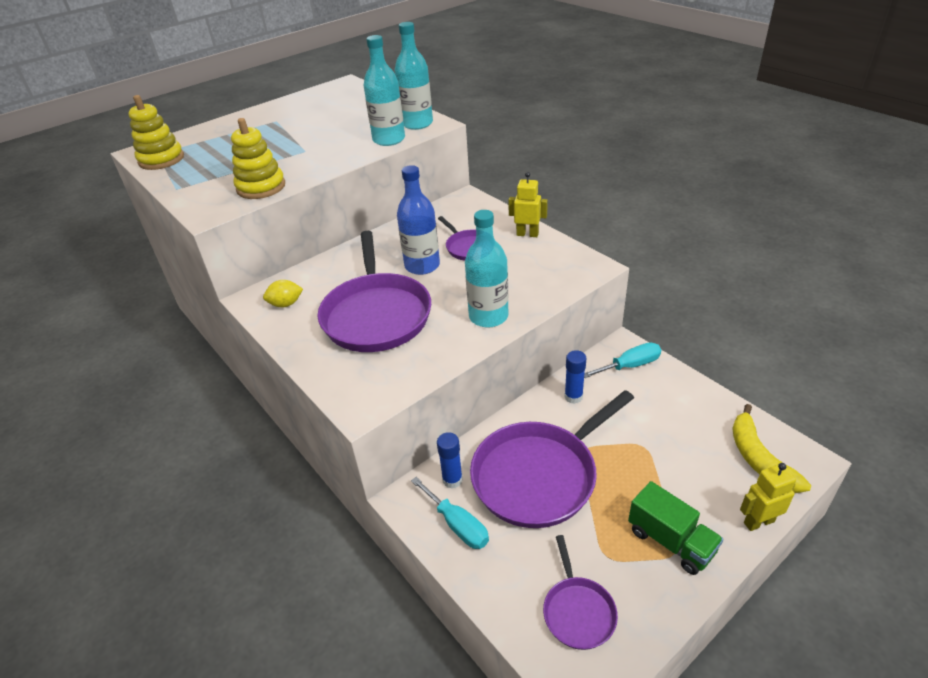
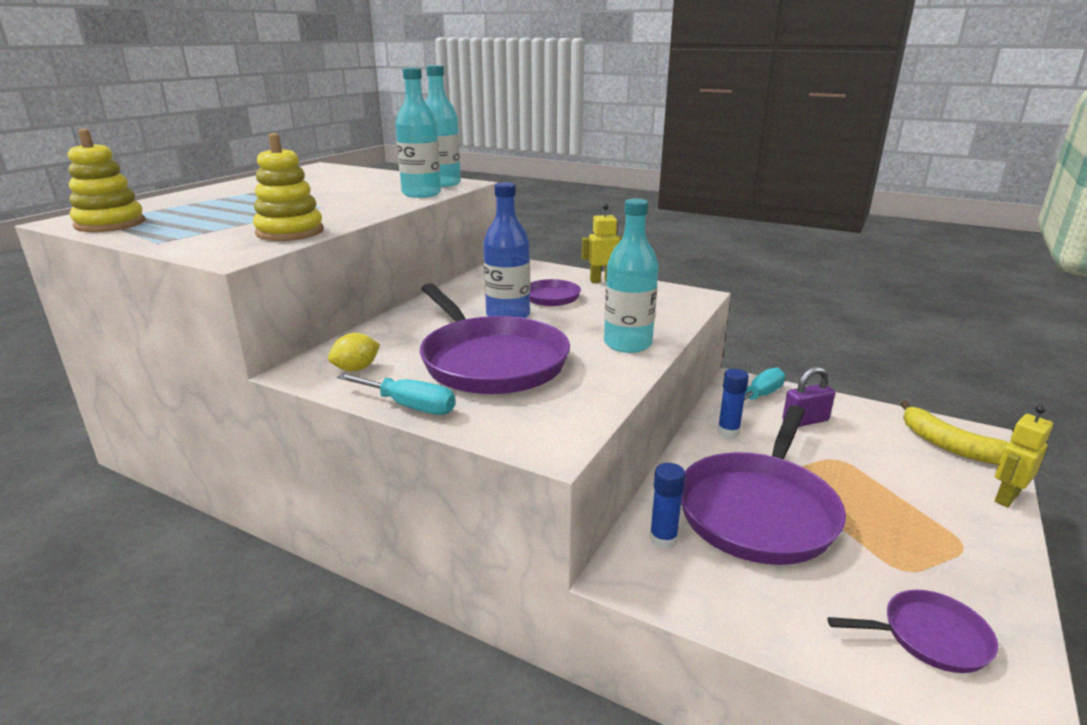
camera: 25 degrees left, 15 degrees down
turquoise screwdriver [411,477,489,549] -> turquoise screwdriver moved to [337,373,455,415]
purple pan [543,535,618,650] -> purple pan turned 60 degrees counterclockwise [827,590,998,673]
green truck [628,481,723,575] -> none
none -> purple padlock [782,367,835,427]

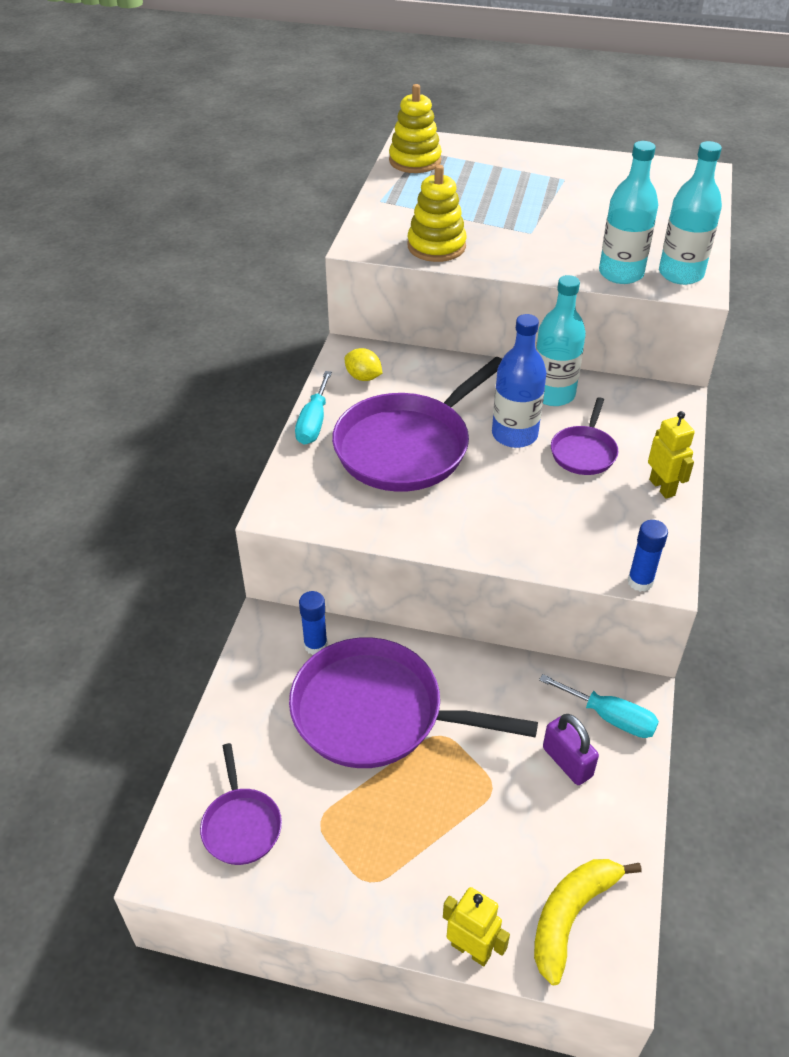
camera: 75 degrees right, 20 degrees up
turquoise bottle [604,199,659,353] -> turquoise bottle moved to [536,275,586,406]
blue glue stick [717,369,749,438] -> blue glue stick moved to [628,520,668,592]

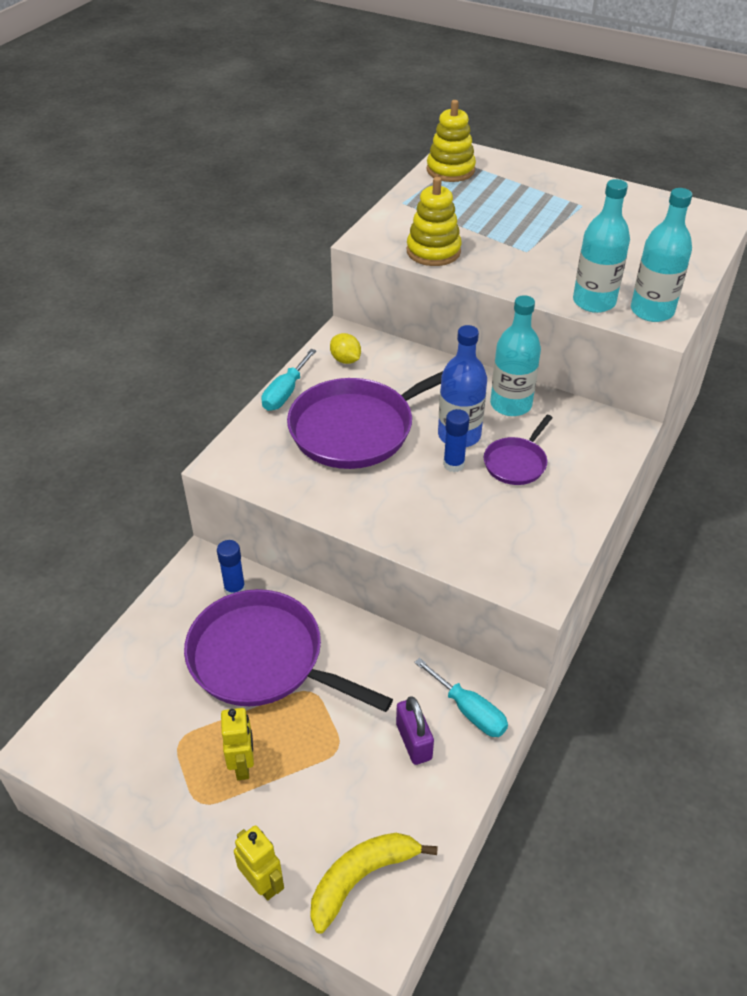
camera: 15 degrees right, 0 degrees up
purple pan [200,743,282,865] -> none
blue glue stick [628,520,668,592] -> blue glue stick moved to [443,409,469,472]
yellow robot [648,411,695,499] -> yellow robot moved to [221,708,254,780]

